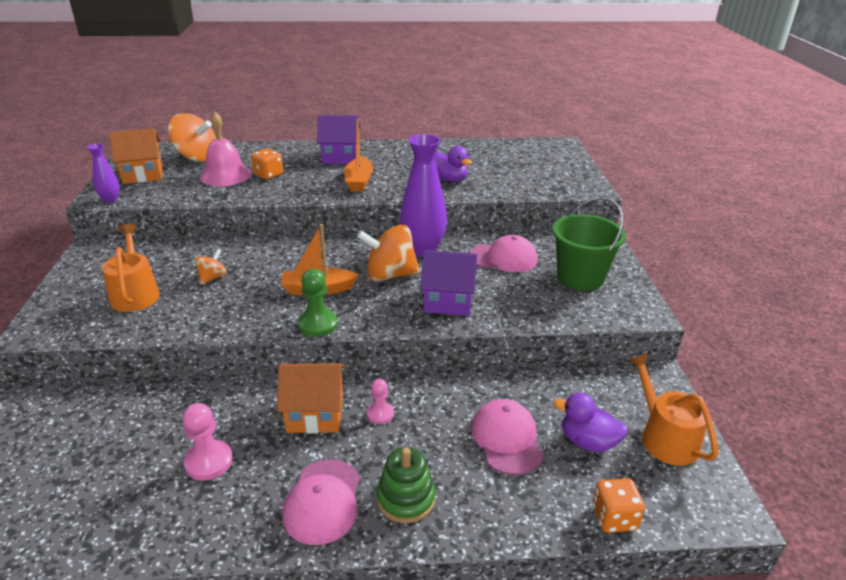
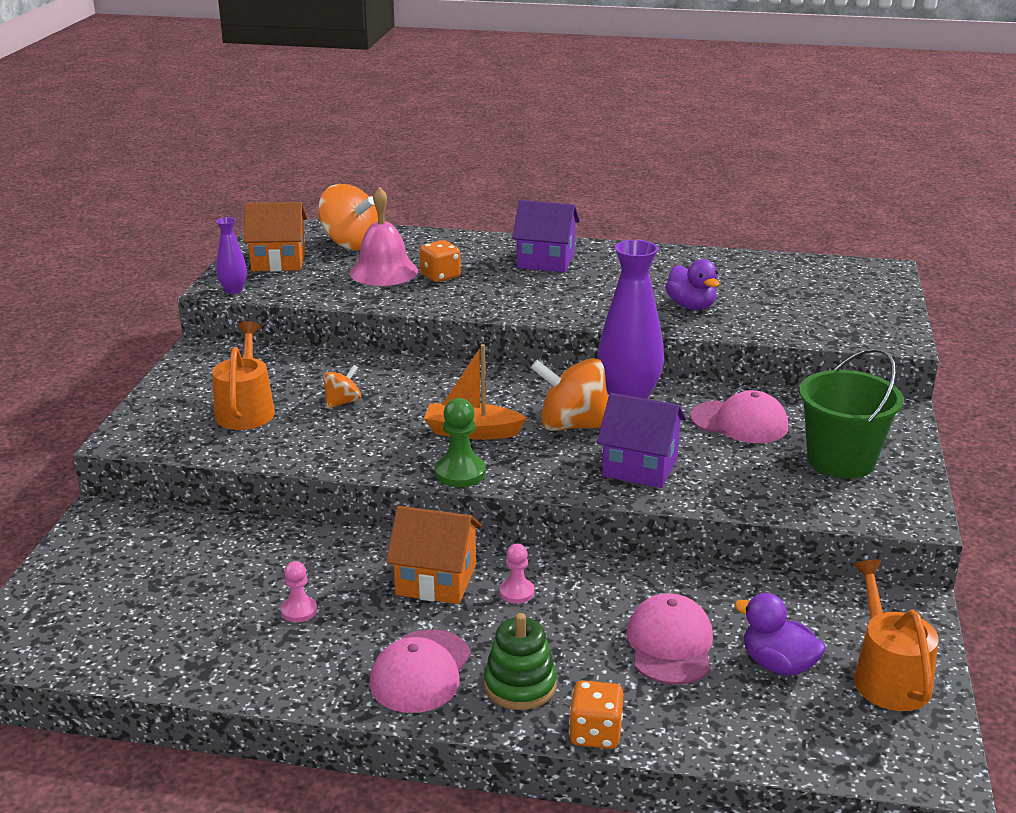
camera: 15 degrees right, 5 degrees down
pink pawn [182,403,233,481] -> pink pawn [281,561,317,622], size x0.64
orange boat [344,119,373,192] -> none
orange dice [592,478,645,533] -> orange dice moved to [569,680,623,749]

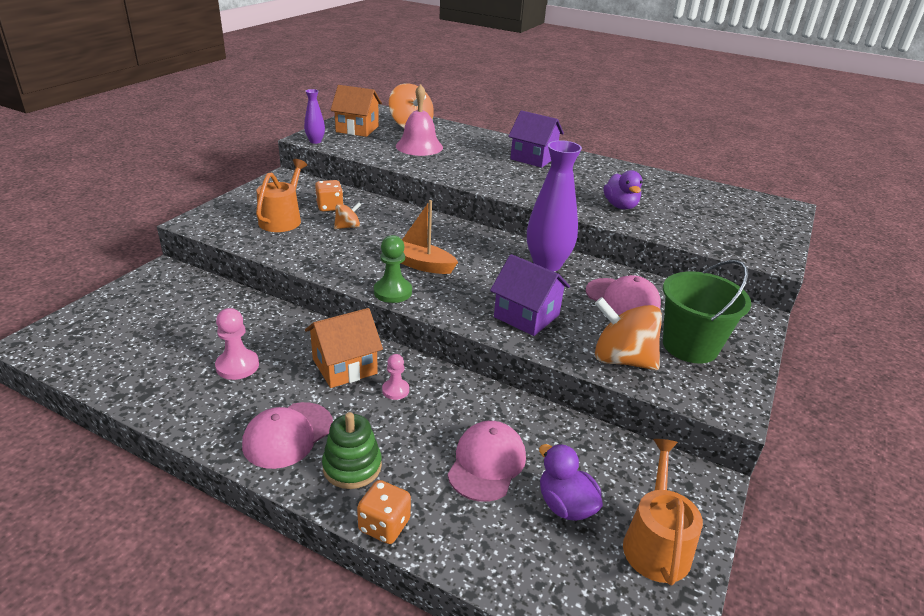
camera: 15 degrees right, 5 degrees up
pink pawn [281,561,317,622] -> pink pawn [215,308,259,380], size x1.57
orange house [386,506,482,604] -> orange house turned 60 degrees counterclockwise [305,308,383,388]
orange dice [420,240,461,282] -> orange dice moved to [315,180,344,211]
orange spinning top [531,358,608,431] -> orange spinning top moved to [595,297,662,370]

